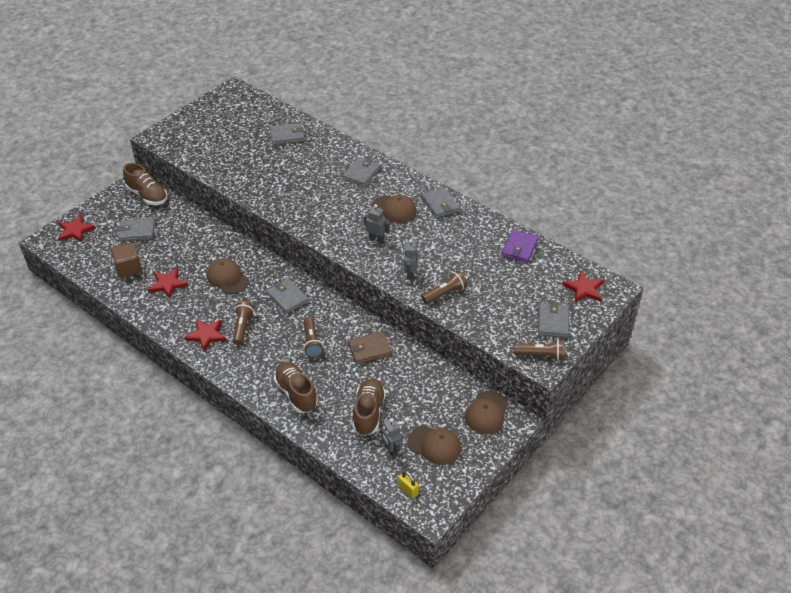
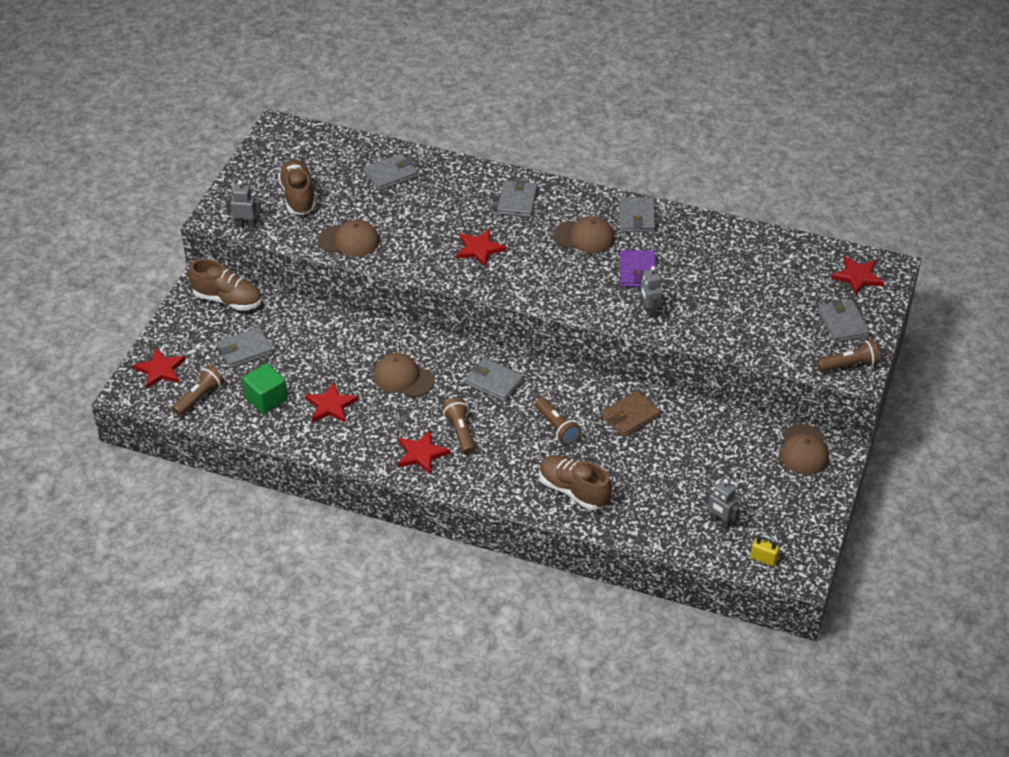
camera: 20 degrees left, 0 degrees up
brown cube [111,243,142,278] -> green cube [242,363,288,414]
brown shoe [352,378,386,436] -> brown shoe moved to [278,160,316,215]
grey robot [364,204,390,243] -> grey robot moved to [226,181,262,228]
brown cap [407,425,461,465] -> brown cap moved to [318,220,379,257]
grey wallet [422,187,460,218] -> grey wallet turned 45 degrees clockwise [619,197,655,232]
brown flashlight [422,271,467,304] -> brown flashlight moved to [172,365,224,416]
purple wallet [502,230,538,263] -> purple wallet moved to [620,250,656,287]
none -> red star [456,229,506,267]

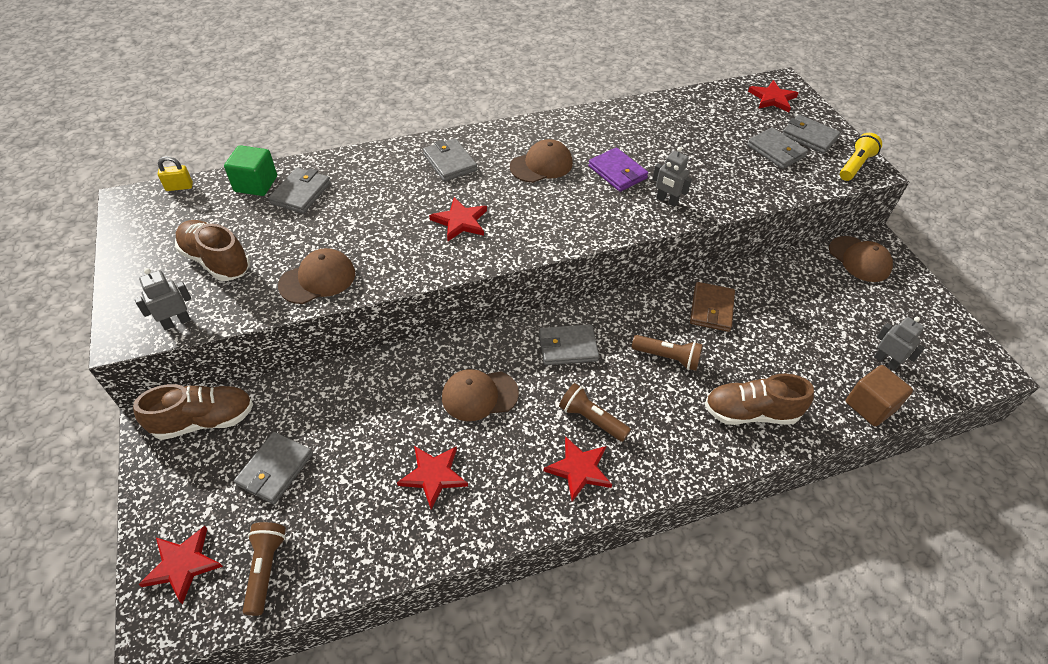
camera: 40 degrees left, 5 degrees up
green cube [242,363,288,414] -> green cube moved to [224,145,277,196]
grey wallet [619,197,655,232] -> grey wallet moved to [747,127,808,169]
grey robot [705,479,739,529] -> grey robot turned 135 degrees counterclockwise [874,317,925,370]
yellow padlock [750,534,780,566] -> yellow padlock moved to [158,156,193,191]
brown flashlight [817,340,880,372] -> yellow flashlight [840,133,882,181]
none -> brown cube [846,365,913,427]

